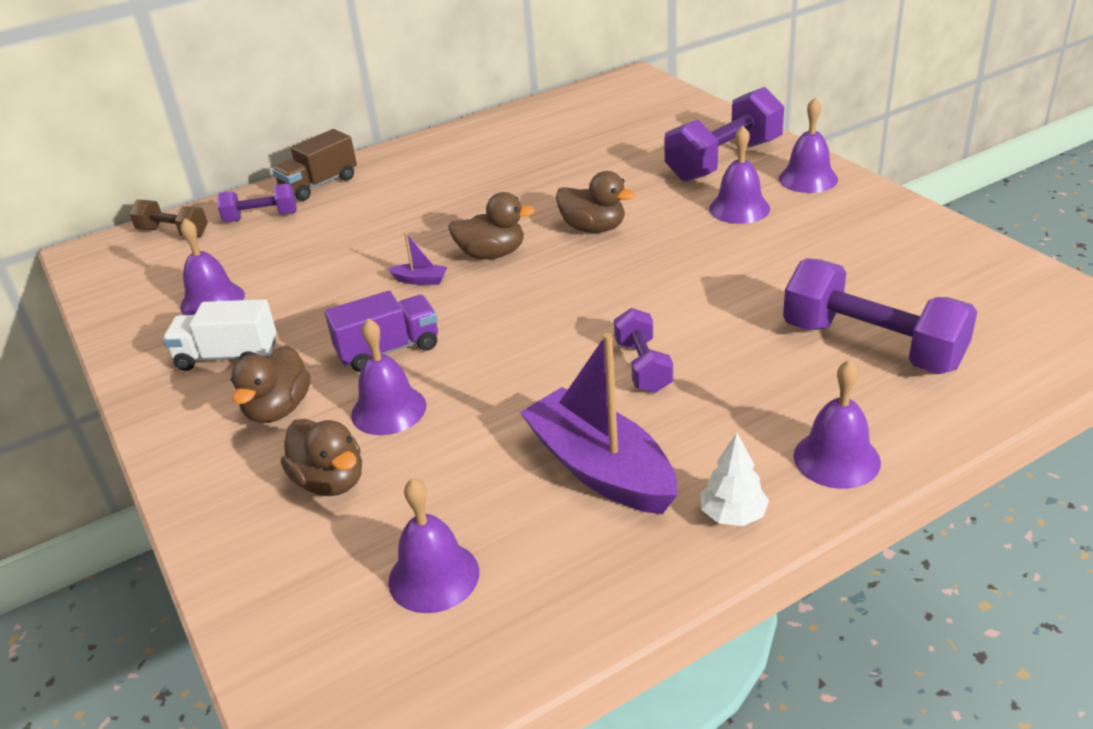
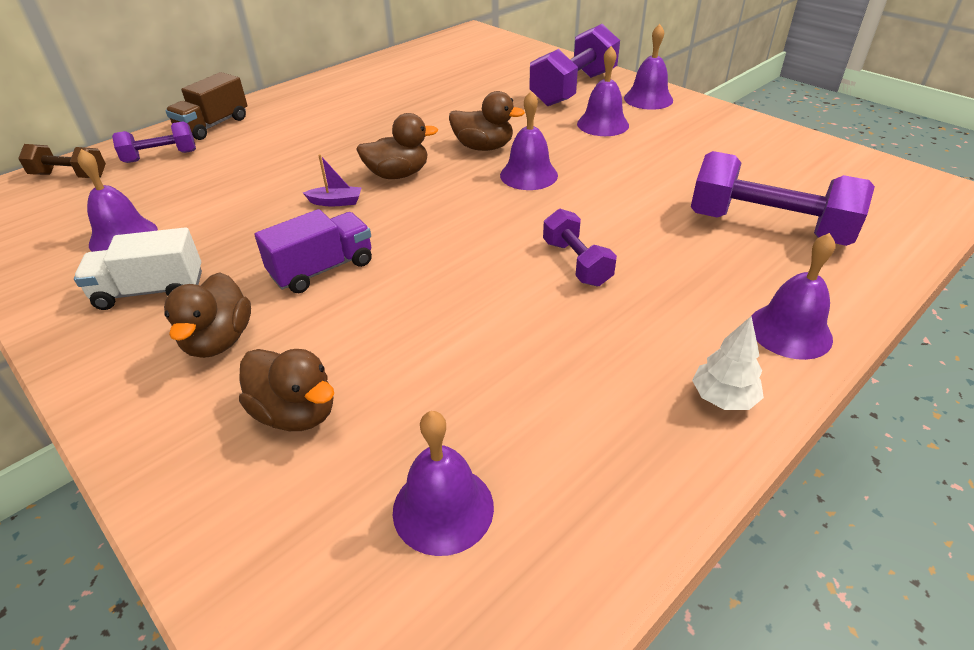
camera: 15 degrees left, 5 degrees up
purple bell [351,318,426,435] -> purple bell moved to [500,91,558,190]
purple boat [520,333,677,514] -> none

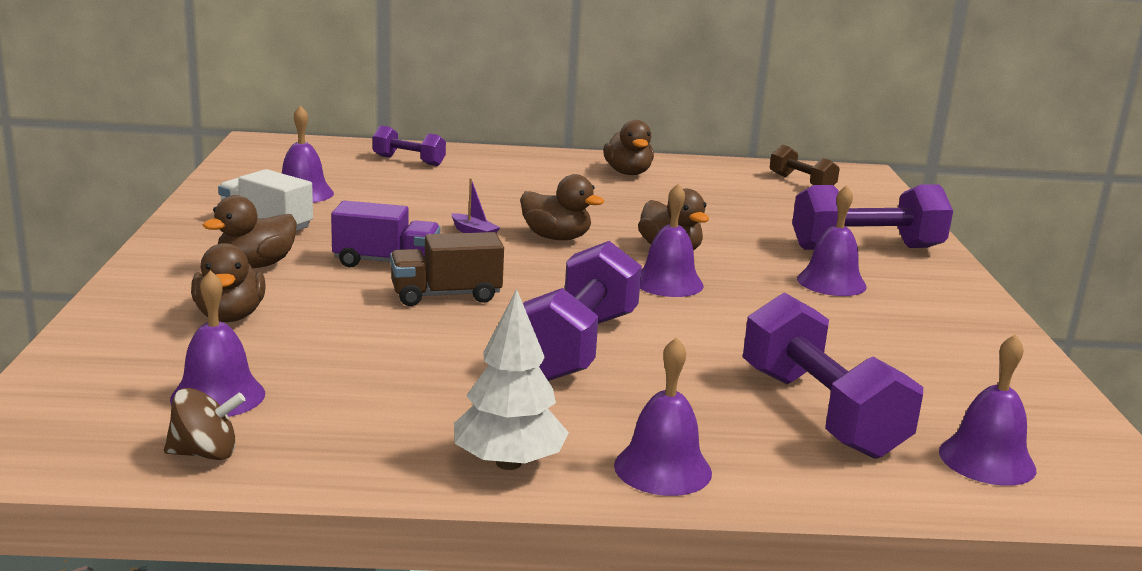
camera: 40 degrees right, 20 degrees down
brown dumbbell [18,144,106,178] -> brown dumbbell moved to [770,144,840,185]
brown truck [165,72,247,140] -> brown truck moved to [390,232,504,306]
purple dumbbell [543,209,617,286] -> purple dumbbell [523,241,642,381], size x1.80
purple bell [624,24,673,110] -> purple bell moved to [939,334,1036,486]
white tree [692,317,764,410] -> white tree [454,289,569,470], size x1.53
none -> brown spinning top [164,388,245,460]
none -> brown duck [603,120,654,175]

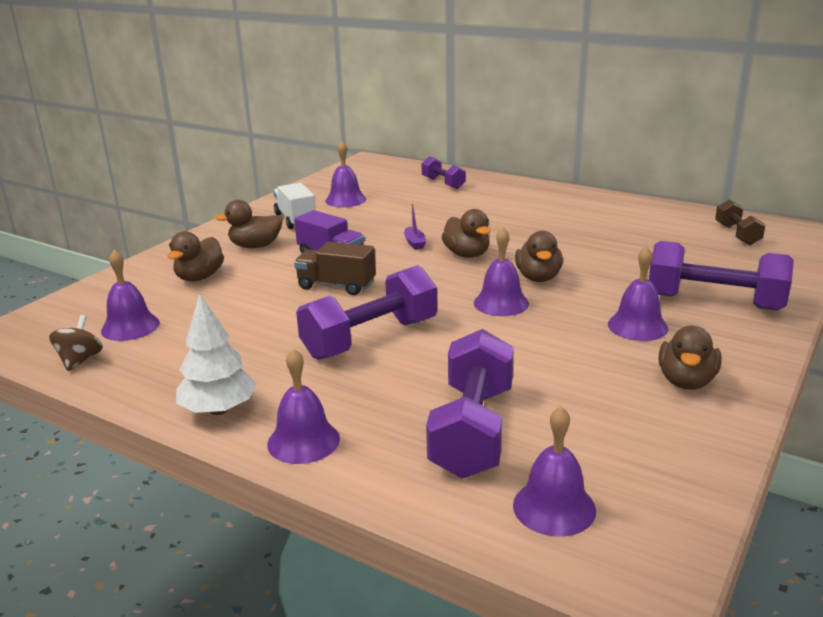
camera: 35 degrees right, 5 degrees up
brown spinning top [164,388,245,460] -> brown spinning top turned 105 degrees counterclockwise [49,315,103,371]
brown duck [603,120,654,175] -> brown duck moved to [659,326,721,390]

